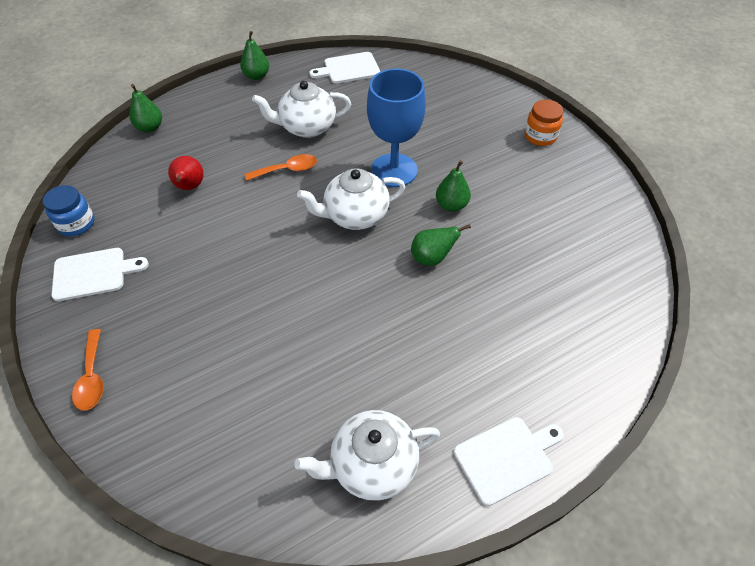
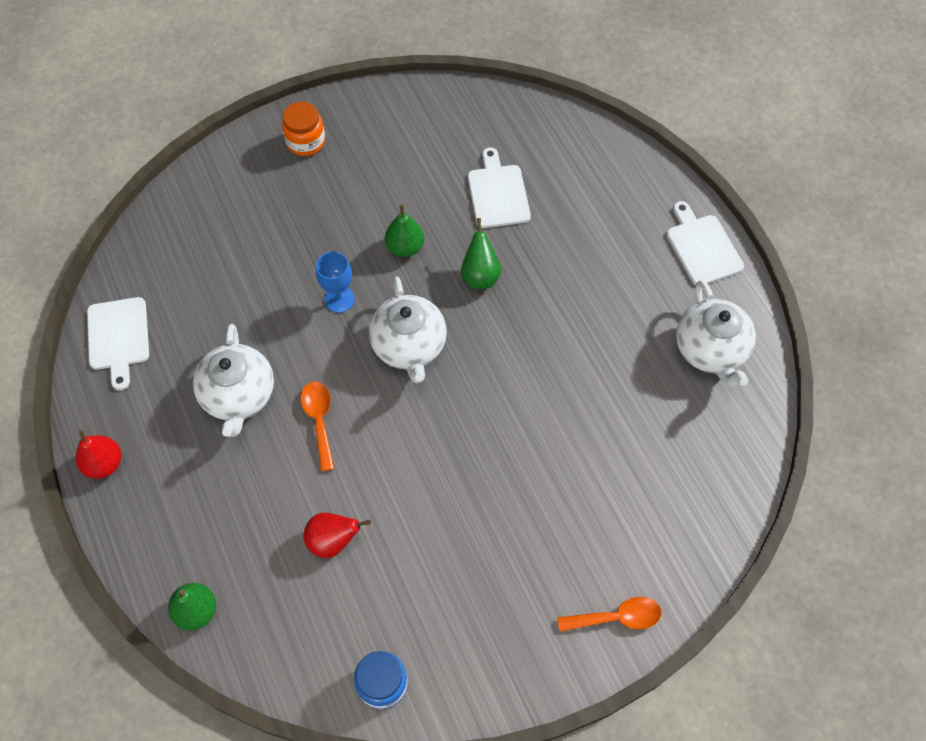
camera: 85 degrees left, 10 degrees up
white cutting board [52,248,149,301] -> white cutting board moved to [468,148,531,228]
green pear [240,31,269,80] -> red pear [75,430,121,479]
blue goblet [367,69,426,187] -> blue goblet [316,251,355,313], size x0.52

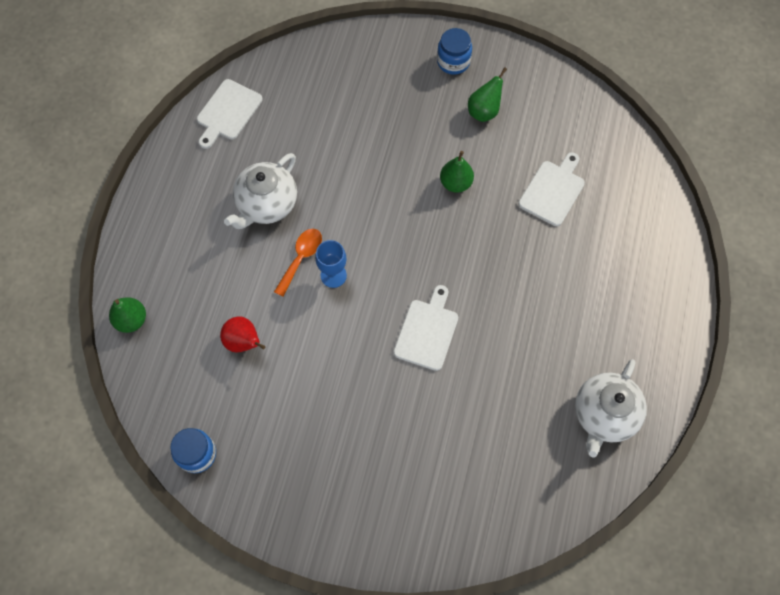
camera: 40 degrees right, 5 degrees up
red pear [75,430,121,479] -> none
orange jar [282,102,325,156] -> blue jar [437,28,472,75]
blue goblet [316,251,355,313] -> blue goblet moved to [315,240,347,288]
white teapot [369,277,447,383] -> none
green pear [461,218,501,289] -> green pear moved to [468,67,507,122]
orange spoon [557,597,662,632] -> none
white cutting board [667,201,744,285] -> white cutting board moved to [394,285,458,371]

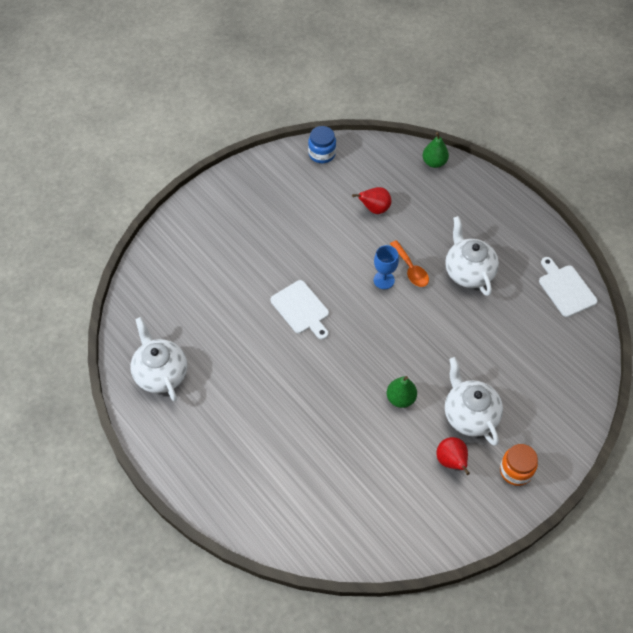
camera: 125 degrees right, 10 degrees down
blue jar [437,28,472,75] -> orange jar [500,444,538,486]
green pear [468,67,507,122] -> red pear [436,437,470,475]
white cutting board [518,152,585,226] -> none
none -> white teapot [445,357,503,446]

